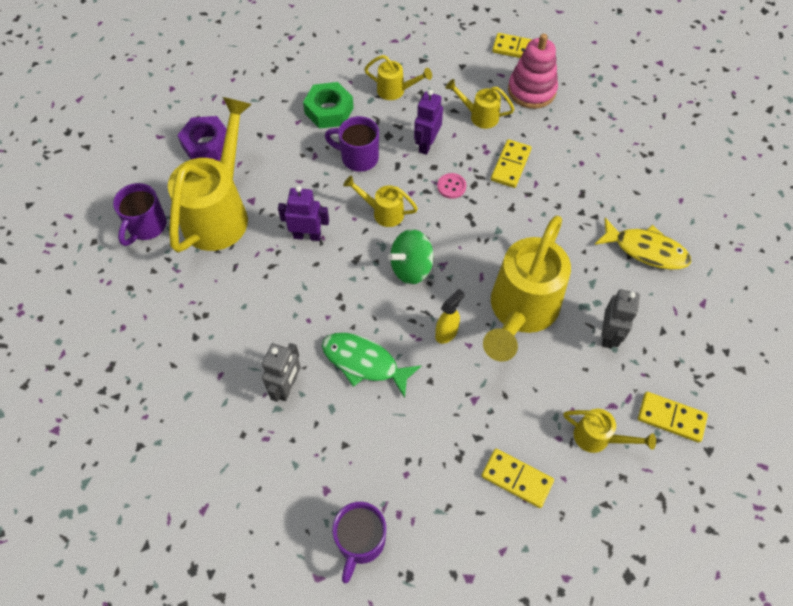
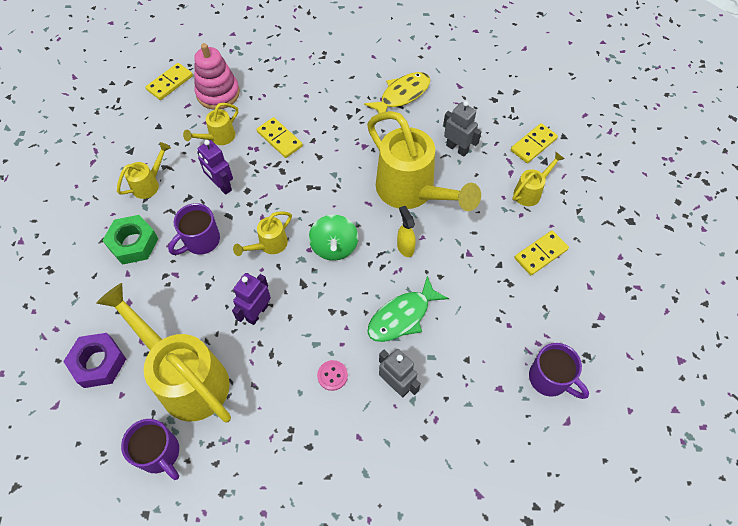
camera: 65 degrees left, 0 degrees up
pink button [437,173,466,199] -> pink button moved to [317,360,348,391]

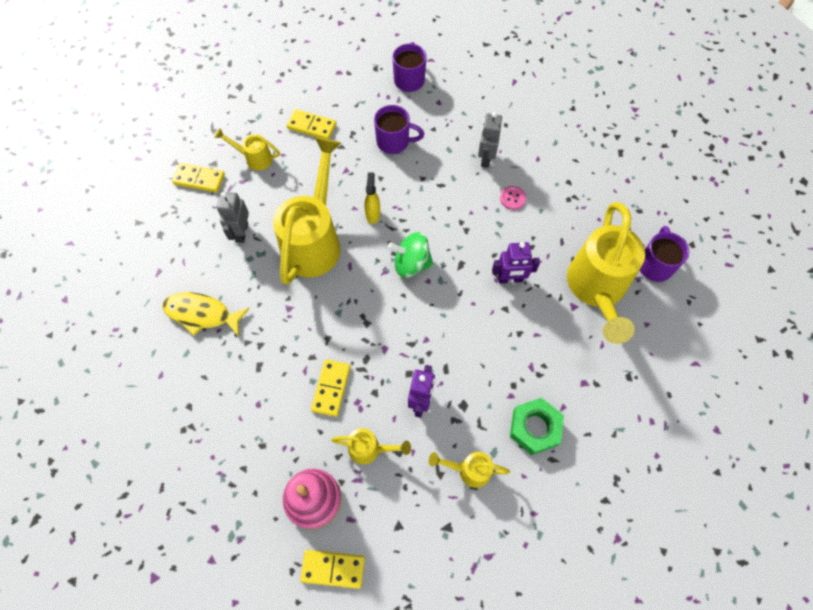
camera: 125 degrees left, 5 degrees up
purple nut [63,333,126,388] -> none
purple mug [168,203,220,255] -> purple mug moved to [374,105,424,154]
yellow watering can [233,211,292,256] -> none
green spinning top [309,215,358,261] -> green spinning top turned 135 degrees counterclockwise [388,232,434,278]
green fish [367,276,449,342] -> none
yellow spray bottle [397,206,416,257] -> yellow spray bottle turned 150 degrees clockwise [365,172,380,224]

